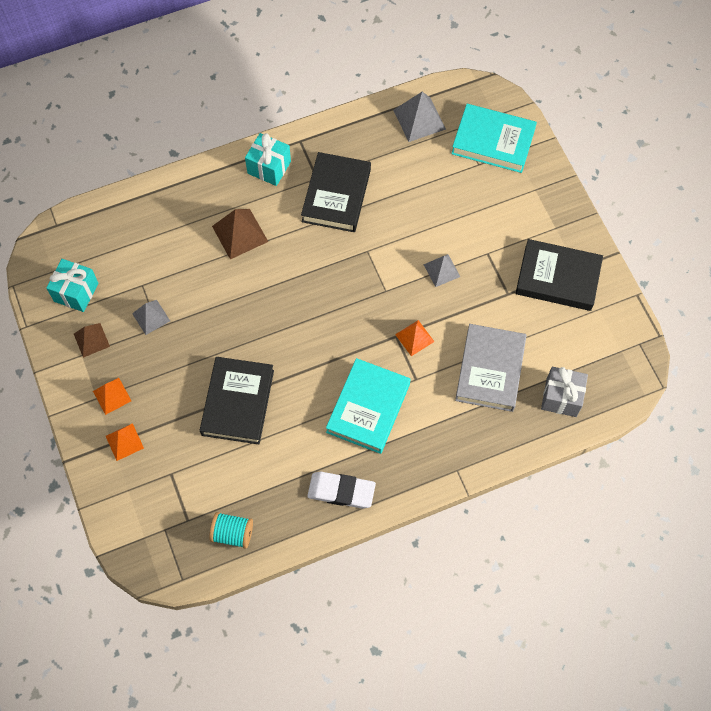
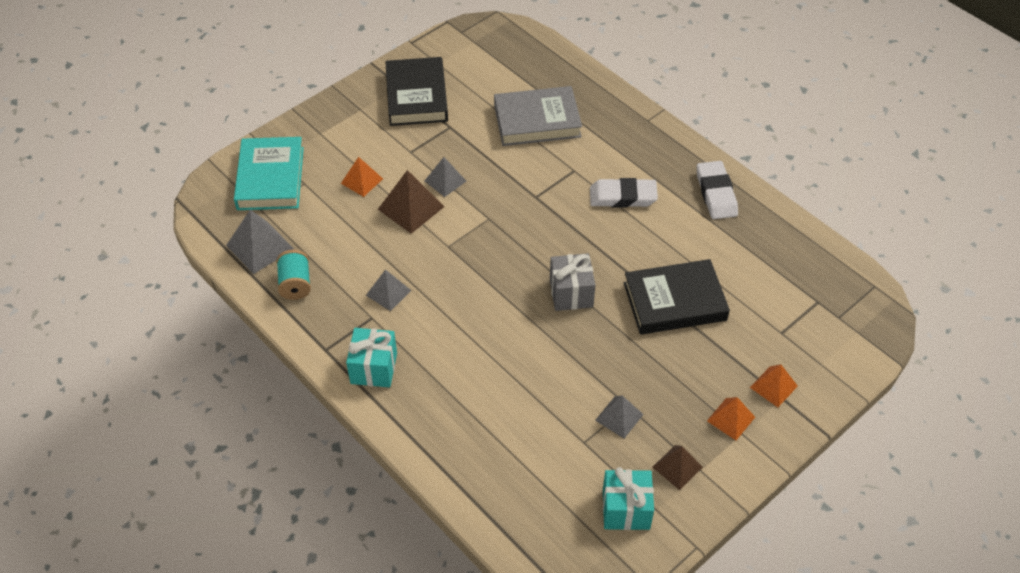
camera: 110 degrees left, 15 degrees down
turquoise spool [209,512,253,549] -> turquoise spool moved to [277,250,311,300]
brown pyramid [212,209,268,259] -> brown pyramid moved to [378,170,444,234]
black book [301,152,371,232] -> grey pyramid [366,269,411,311]
turquoise book [326,358,411,454] -> white eraser [590,178,658,208]
orange pyramid [395,320,435,356] -> orange pyramid moved to [341,157,383,197]
grey gift [541,367,588,417] -> grey gift moved to [550,253,595,311]

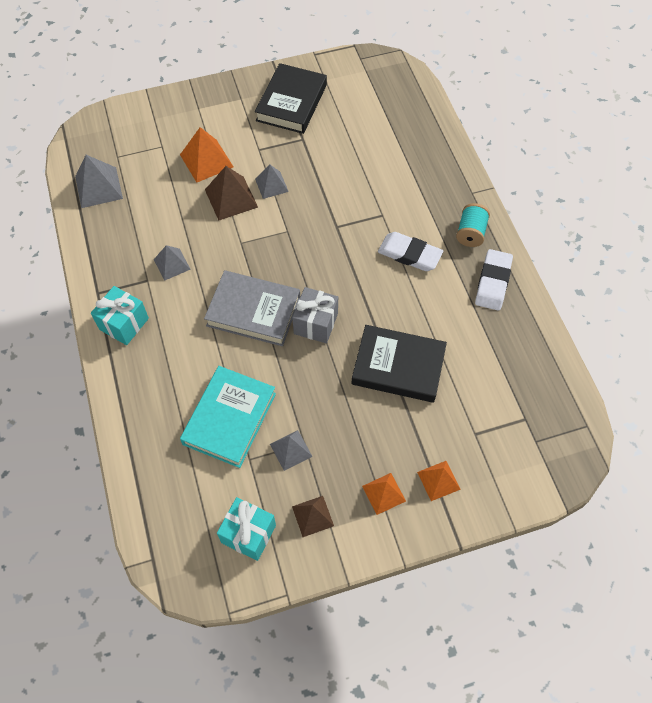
camera: 25 degrees right, 10 degrees up
turquoise book [234,137,304,210] -> turquoise book moved to [180,366,276,468]
turquoise spool [277,250,311,300] -> turquoise spool moved to [456,203,490,247]
orange pyramid [341,157,383,197] -> orange pyramid [180,127,233,183], size x1.54
grey book [494,86,582,146] -> grey book moved to [204,270,300,346]

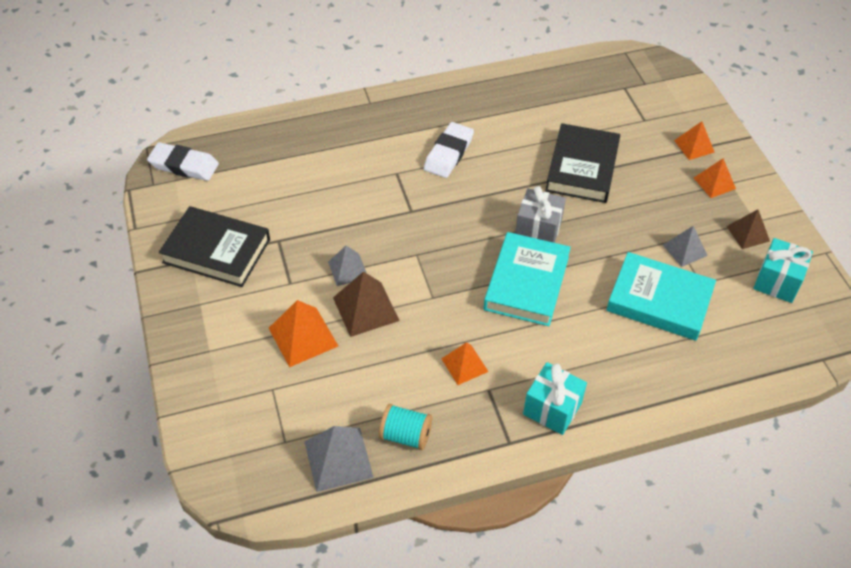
camera: 90 degrees left, 10 degrees down
grey pyramid [154,245,191,281] -> orange pyramid [442,342,489,385]
grey book [204,270,300,346] -> turquoise book [484,232,571,326]
turquoise spool [456,203,490,247] -> turquoise spool moved to [379,404,432,450]
white eraser [475,249,513,311] -> white eraser moved to [147,142,219,181]

